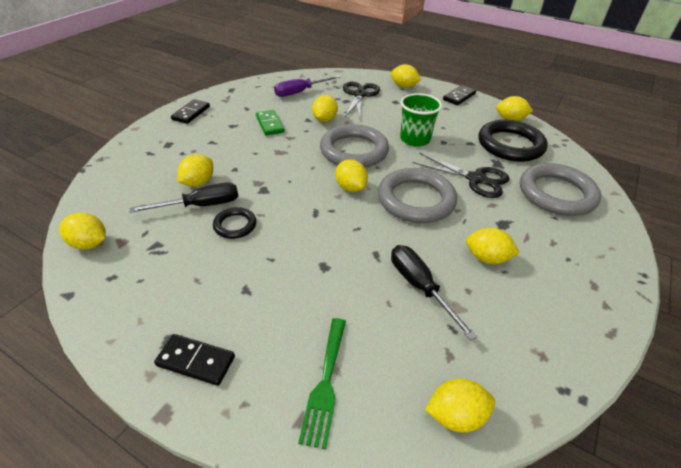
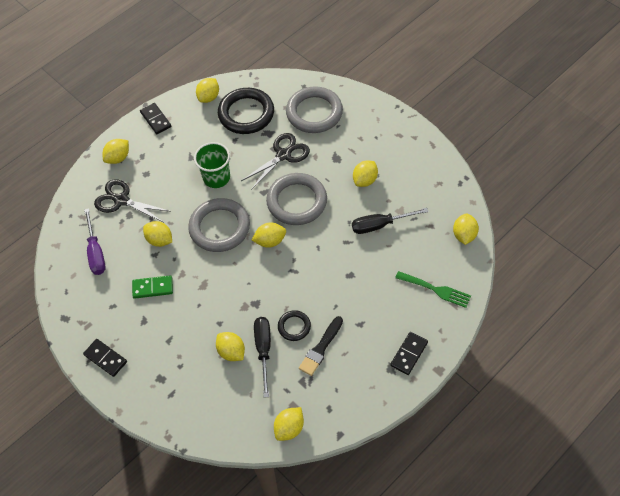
camera: 70 degrees left, 15 degrees up
none -> black brush [299,316,343,376]

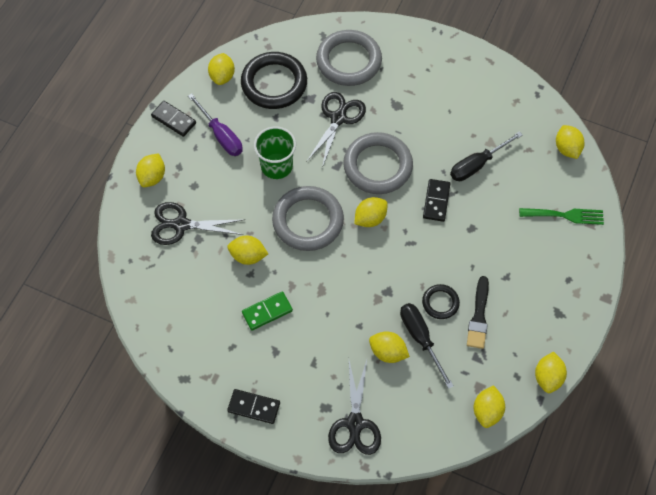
camera: 25 degrees left, 5 degrees up
purple screwdriver [84,208,106,275] -> purple screwdriver moved to [188,94,243,156]
yellow lemon [353,161,378,187] -> yellow lemon moved to [535,352,567,393]
black domino [390,332,428,375] -> black domino moved to [423,179,450,222]
none -> black scissors [328,360,381,455]

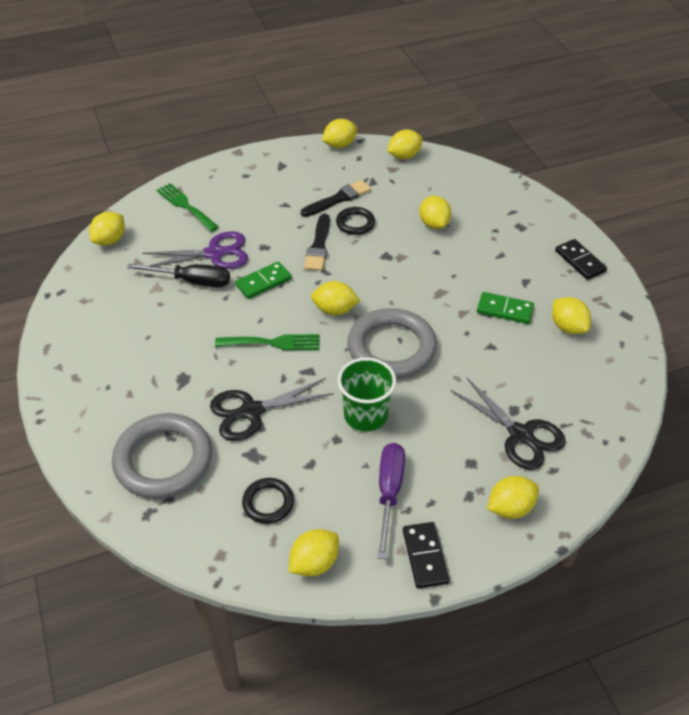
camera: 135 degrees left, 15 degrees down
yellow lemon [227,235,268,265] -> yellow lemon moved to [552,297,591,334]
black ring [241,52,307,109] -> black ring [242,478,294,524], size x0.50
black scissors [328,360,381,455] -> none
grey ring [343,132,413,194] -> green fork [215,334,319,350]
black screwdriver [400,303,453,389] -> none
black domino [423,179,450,222] -> green domino [235,261,292,299]
none -> purple scissors [142,231,248,269]
none -> black brush [304,214,330,271]

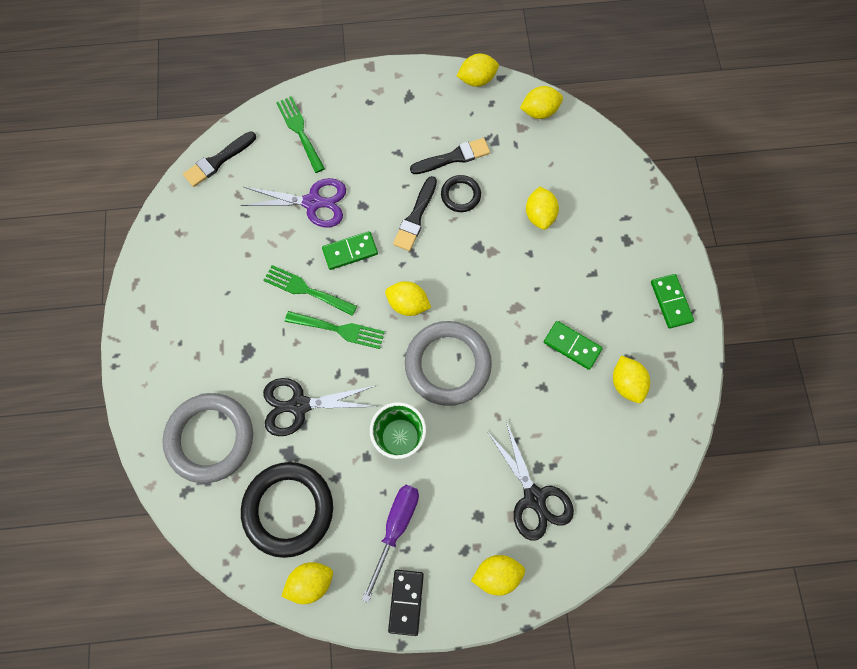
camera: 15 degrees right, 25 degrees up
yellow lemon [89,212,125,245] -> black brush [183,131,256,187]
black screwdriver [127,263,230,288] -> none
black ring [242,478,294,524] -> black ring [241,462,333,558], size x1.99
black domino [555,239,607,280] -> green domino [651,274,694,328]
none -> green fork [263,265,357,316]

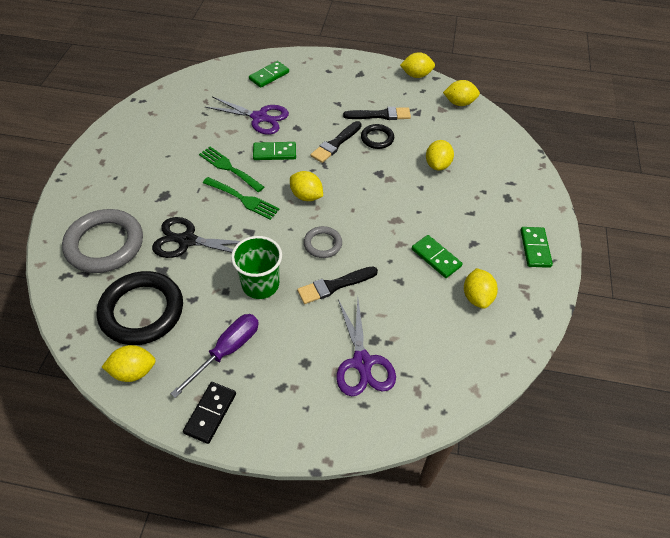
camera: 15 degrees right, 20 degrees down
black brush [183,131,256,187] -> black brush moved to [297,266,378,304]
green fork [276,96,325,173] -> green domino [249,61,289,88]
grey ring [405,321,492,406] -> grey ring [304,226,342,258], size x0.50
yellow lemon [471,555,525,596] -> none
black scissors [487,421,574,541] -> purple scissors [336,299,396,396]

